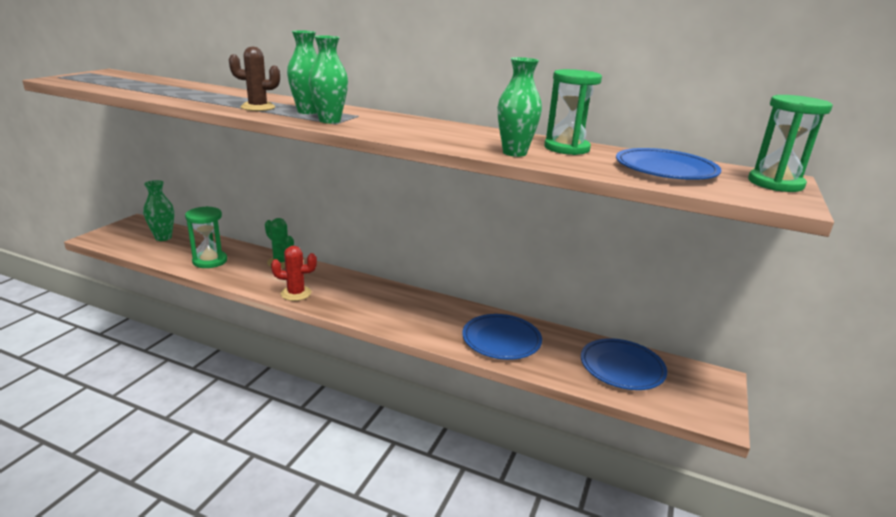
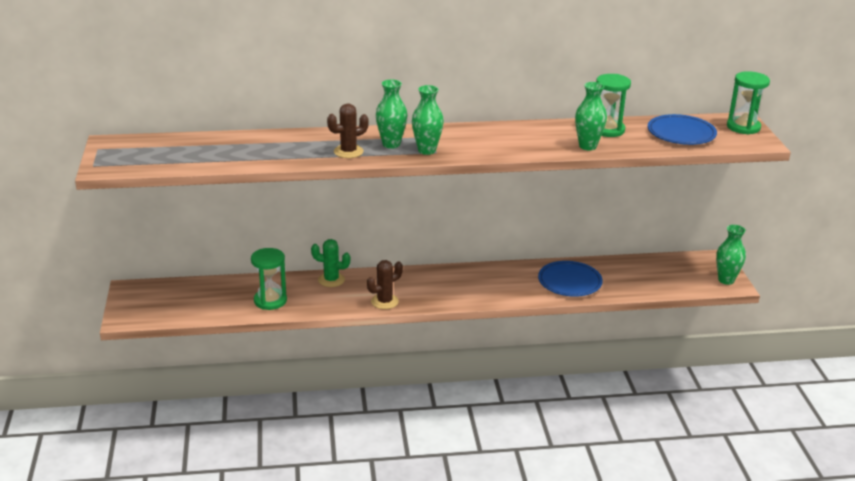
camera: 30 degrees left, 5 degrees up
green vase [143,180,174,241] -> green vase moved to [716,225,746,285]
red cactus [271,246,317,301] -> brown cactus [367,260,403,309]
blue plate [581,338,667,390] -> none

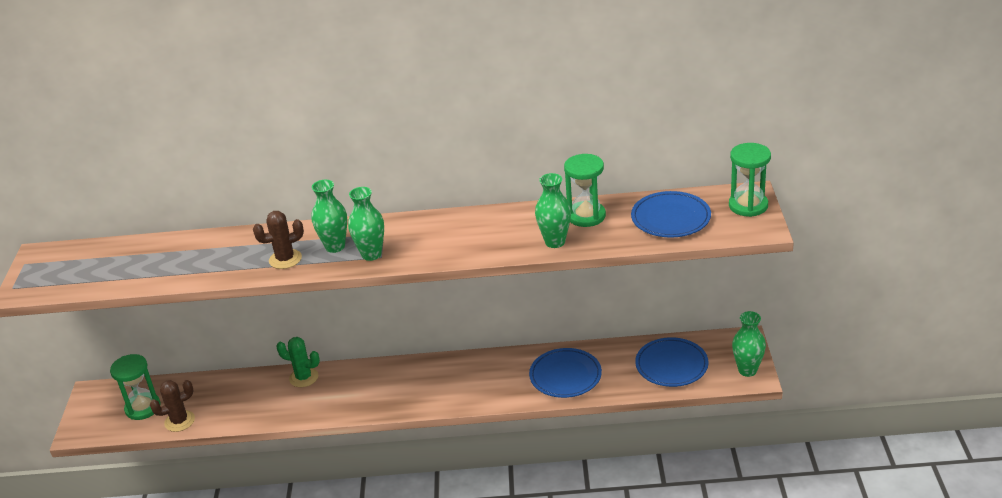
camera: 10 degrees right, 5 degrees up
green hourglass [251,248,287,310] -> green hourglass moved to [110,354,161,420]
brown cactus [367,260,403,309] -> brown cactus moved to [150,380,195,432]
none -> blue plate [635,337,709,387]

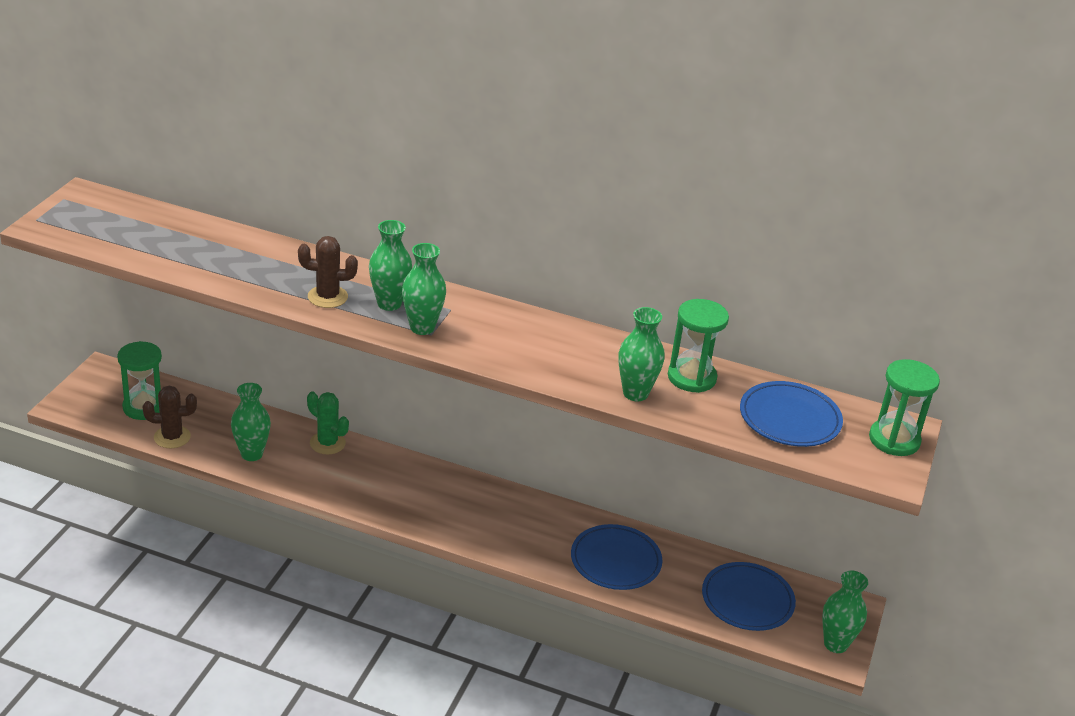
camera: 15 degrees right, 0 degrees up
none -> green vase [231,383,271,461]

